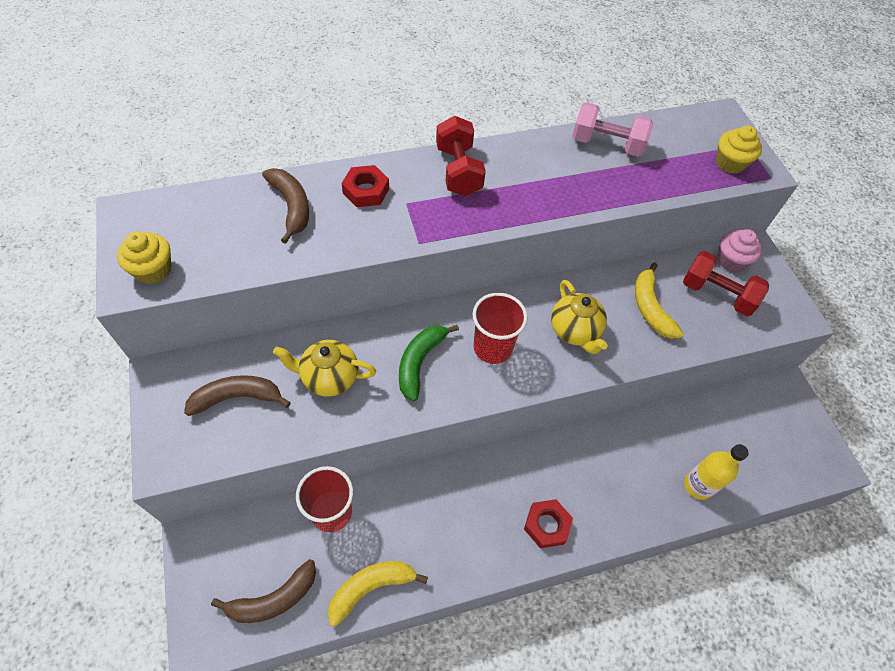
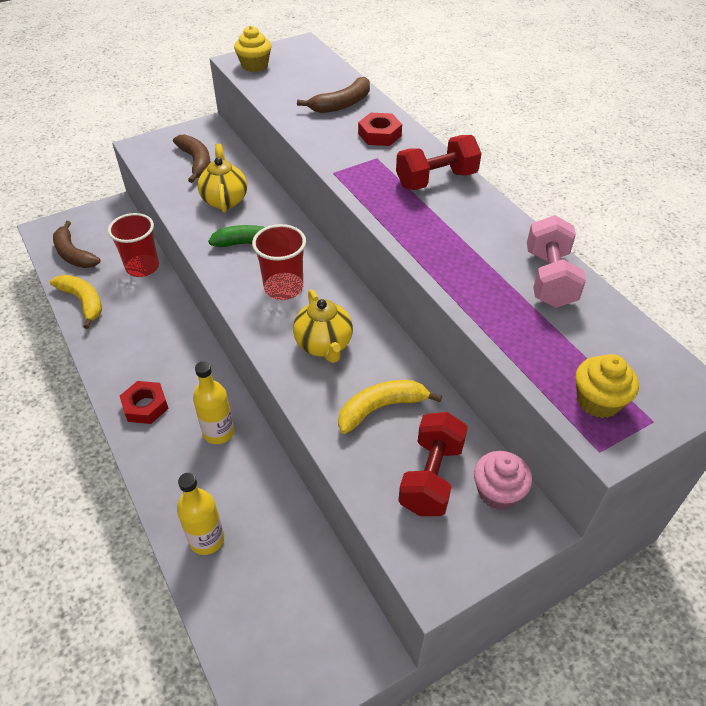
camera: 80 degrees right, 10 degrees down
yellow teapot [551,280,608,354] -> yellow teapot turned 75 degrees counterclockwise [293,289,353,363]
none -> yellow bottle [193,361,234,444]

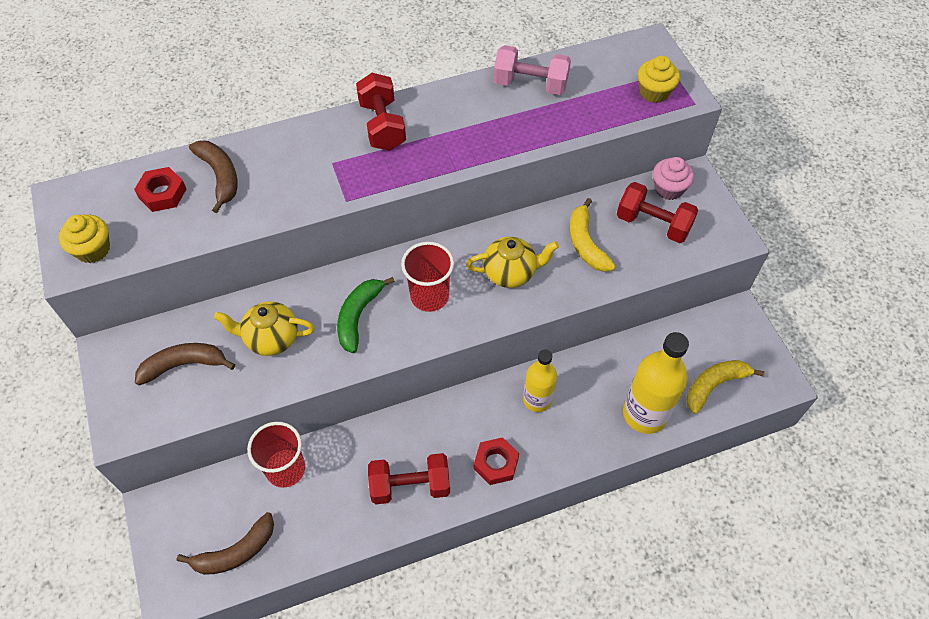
camera: 80 degrees left, 10 degrees up
yellow banana [50,275,102,329] -> yellow banana moved to [686,360,764,414]
yellow bottle [177,473,224,555] -> yellow bottle [623,332,689,434], size x1.56
red nut [358,113,402,146] -> red nut moved to [134,167,186,212]
none -> red dumbbell [368,453,450,504]

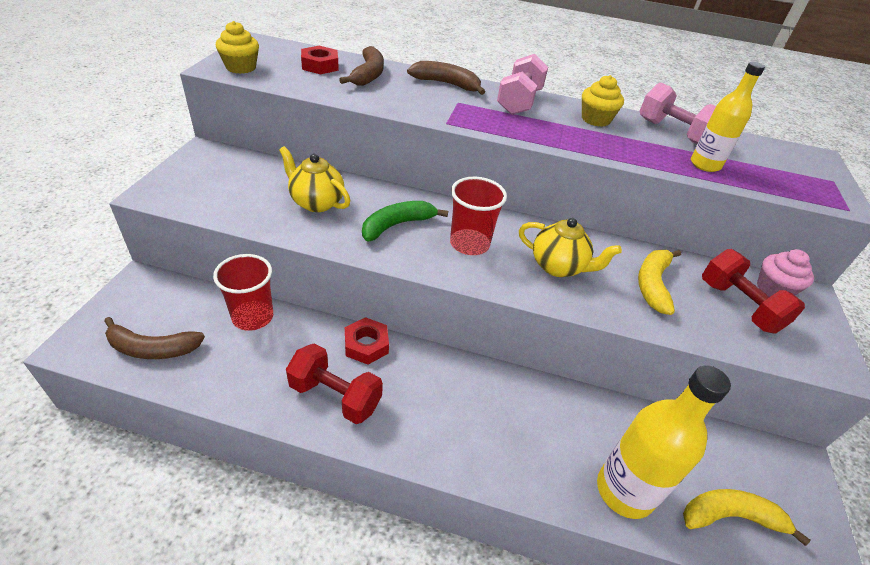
camera: 30 degrees right, 15 degrees down
brown banana [135,343,235,385] -> brown banana moved to [407,61,485,95]
red dumbbell [356,73,406,151] -> pink dumbbell [497,54,548,115]
red nut [474,437,519,485] -> red nut moved to [345,317,389,365]
yellow bottle [523,349,557,412] -> yellow bottle moved to [691,62,765,172]
yellow cupcake [638,56,680,103] -> yellow cupcake moved to [582,75,624,127]

